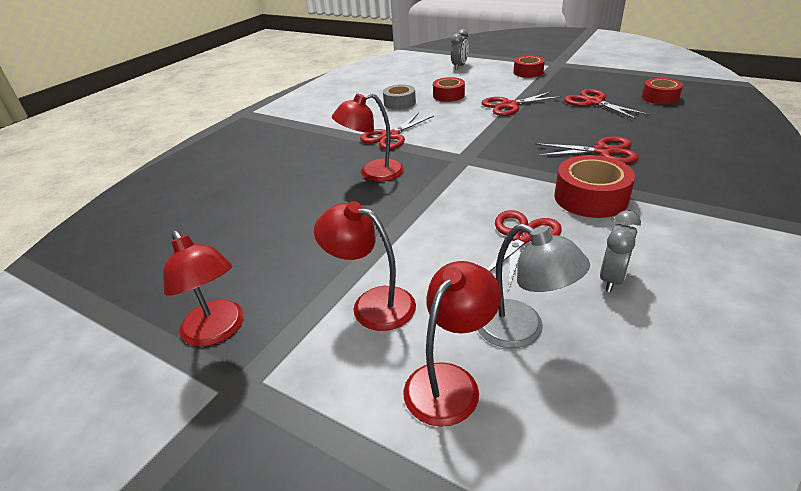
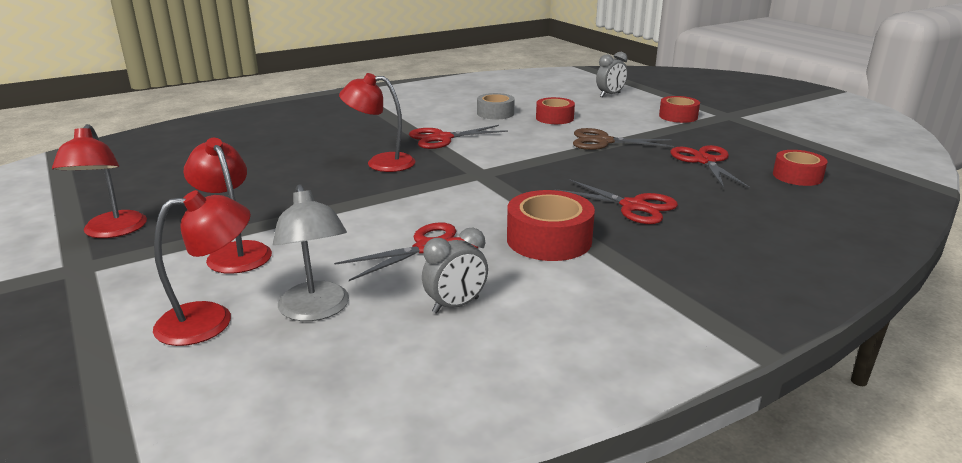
camera: 25 degrees right, 10 degrees down
red scissors [481,91,563,116] -> brown scissors [573,128,674,150]

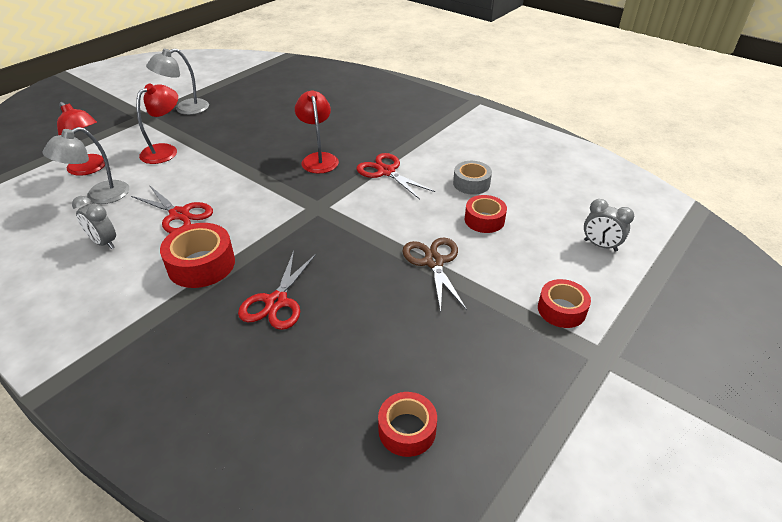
camera: 70 degrees right, 15 degrees up
red lamp [52,124,147,238] -> grey lamp [146,48,209,115]
red scissors [670,145,750,188] -> none

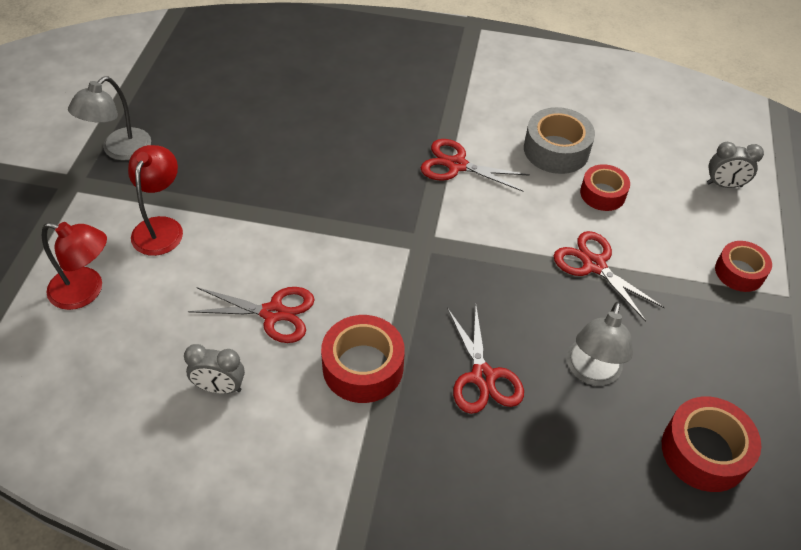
camera: 30 degrees left, 10 degrees up
grey lamp [42,127,129,204] -> grey lamp moved to [567,302,633,386]
red lamp [295,90,339,174] -> none
red tape [378,392,437,457] -> red tape [662,396,761,492], size x1.50
brown scissors [402,237,467,313] -> red scissors [553,231,665,322]
grey tape [453,161,492,195] -> grey tape [524,107,595,174], size x1.50

